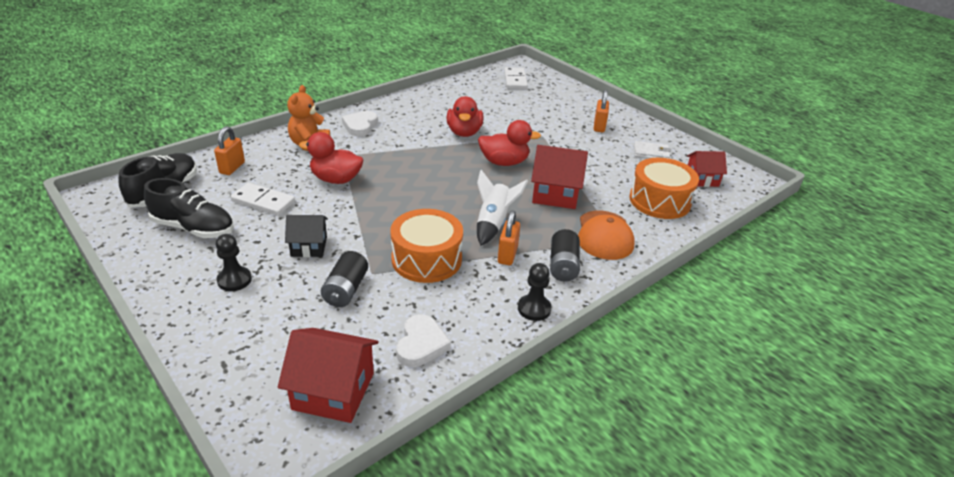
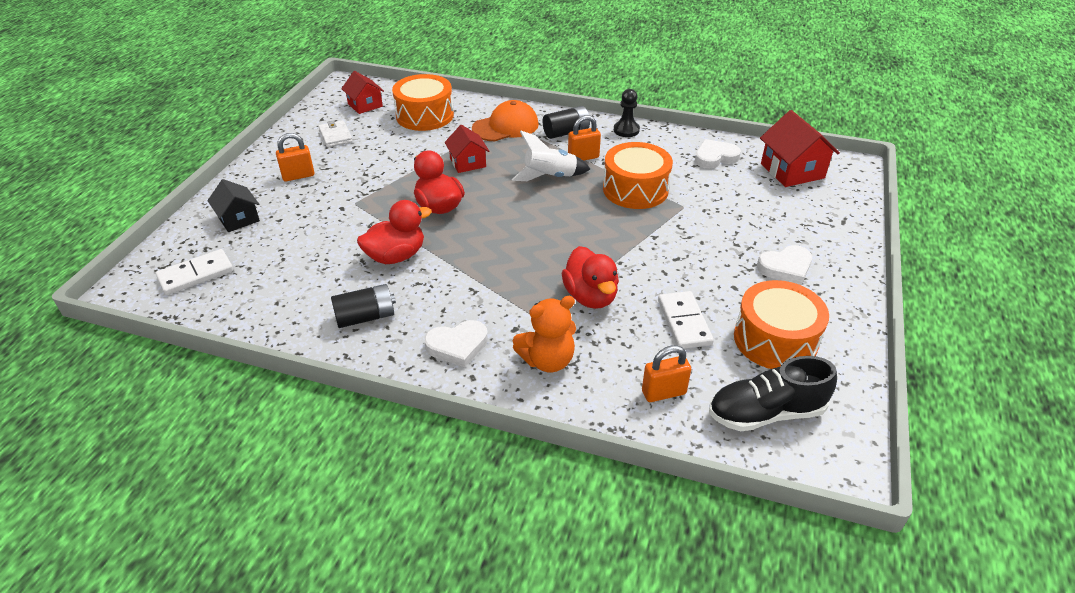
camera: 120 degrees left, 5 degrees up
black shoe [144,178,234,238] -> orange drum [734,280,829,369]
black pawn [216,234,252,291] -> white heart [757,245,812,285]
black house [285,215,328,257] -> black house moved to [207,179,260,232]
black battery [321,251,368,307] -> black battery moved to [331,284,396,328]
red house [531,145,588,209] -> red house [445,125,489,173], size x0.64

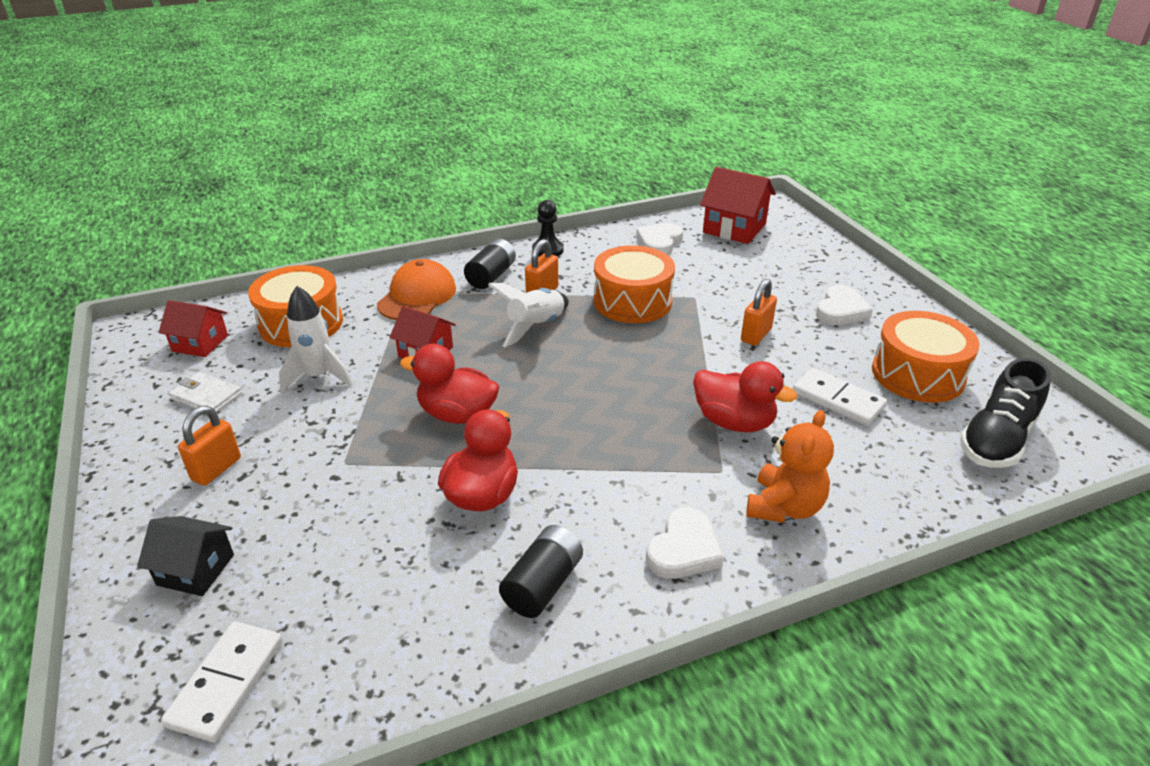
camera: 40 degrees left, 5 degrees down
orange padlock [642,345,691,402] -> orange padlock moved to [741,279,777,346]
none -> white rocket [279,286,352,392]

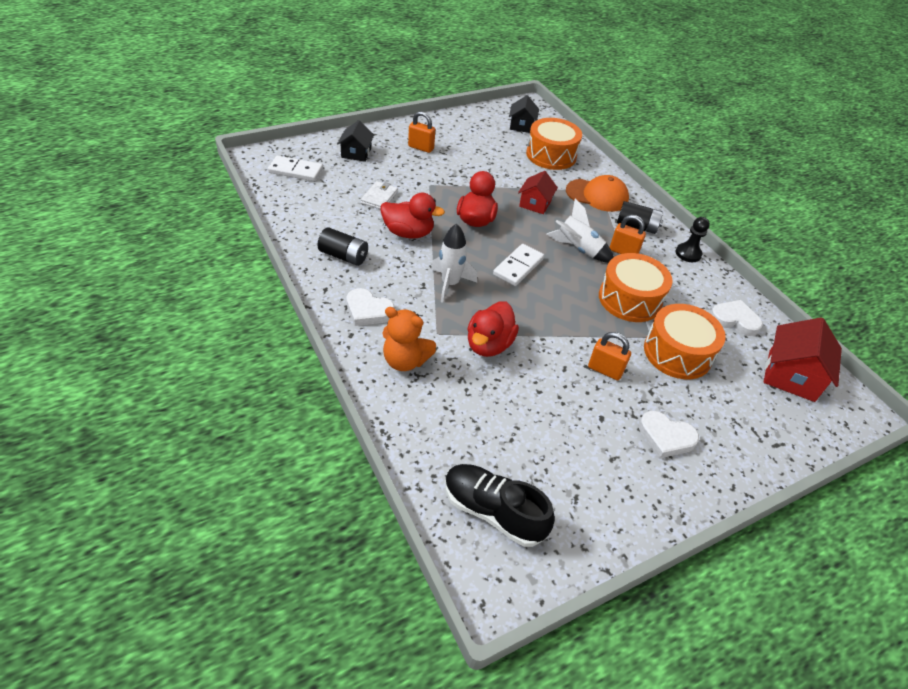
camera: 80 degrees right, 10 degrees up
red house [159,300,228,357] -> black house [509,95,539,133]
white wallet [169,372,242,413] -> white wallet moved to [361,181,398,210]
white rocket [279,286,352,392] -> white rocket moved to [431,224,477,303]
white domino [793,368,887,426] -> white domino moved to [493,244,544,286]
orange drum [872,311,980,403] -> orange drum moved to [644,304,726,379]

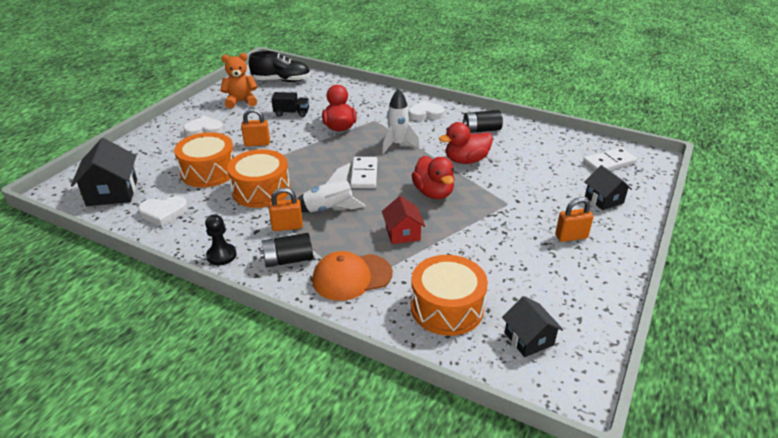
camera: 150 degrees right, 10 degrees down
white wallet [361,181,398,210] -> none
orange teddy bear [382,307,436,371] -> orange teddy bear moved to [220,53,258,109]
red house [764,317,842,402] -> black house [71,138,137,206]
none -> black truck [271,92,309,117]

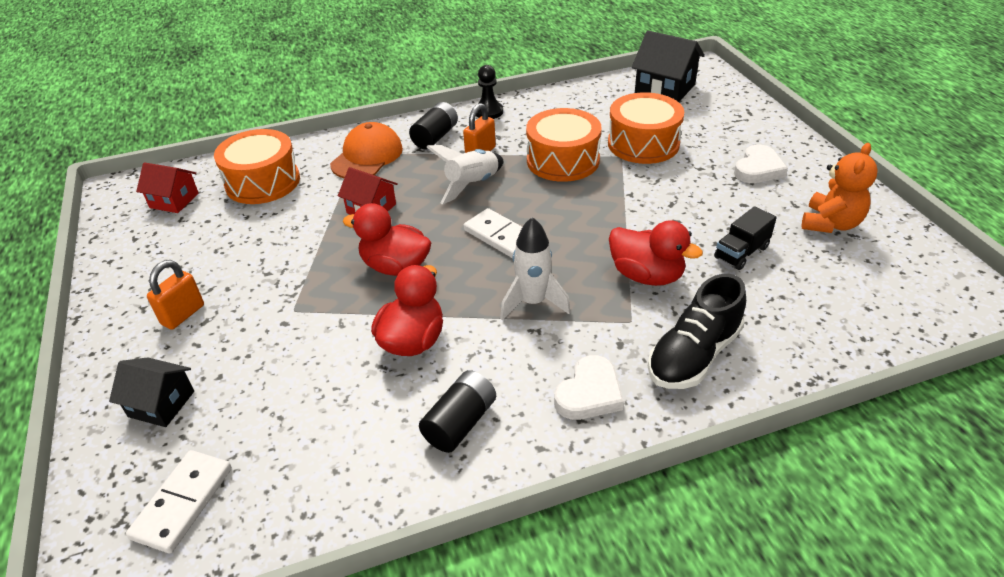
camera: 135 degrees right, 5 degrees up
white heart [138,196,188,226] -> none
orange padlock [241,108,270,146] -> none
black shoe [249,51,311,82] -> black shoe moved to [648,274,746,389]
black house [502,296,563,357] -> red house [136,162,198,213]

